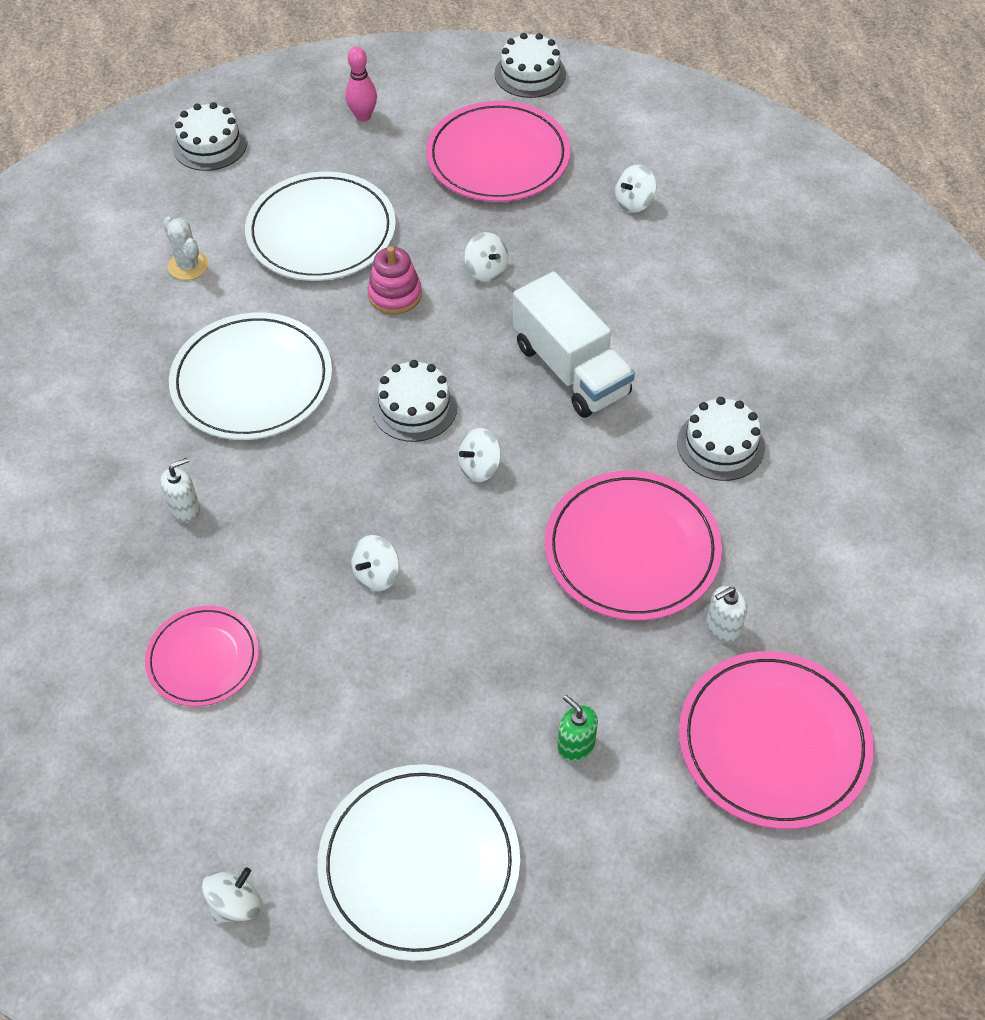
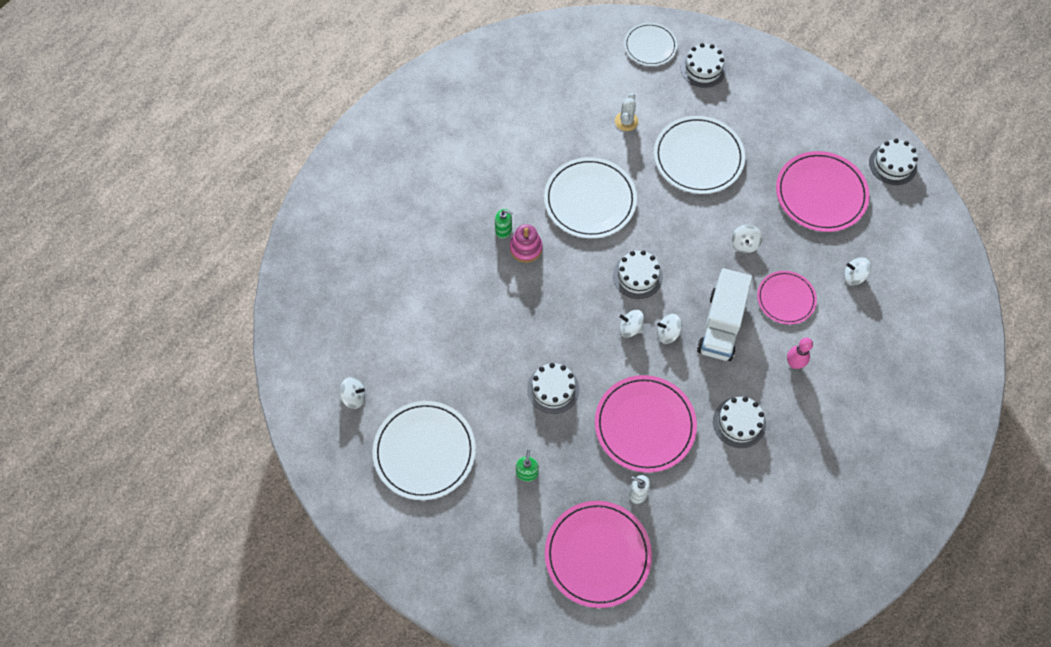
camera: 50 degrees right, 10 degrees up
pink plate [145,606,259,707] -> pink plate moved to [757,271,817,325]
white soap dispenser [160,458,200,523] -> green soap dispenser [495,209,513,239]
pink bowling pin [345,47,377,121] -> pink bowling pin moved to [787,338,813,369]
white spinning top [351,535,399,592] -> white spinning top moved to [657,314,682,344]
pink stacking toy [368,246,422,314] -> pink stacking toy moved to [510,224,543,263]
none -> white cake [527,363,579,414]
none -> white plate [624,23,677,66]

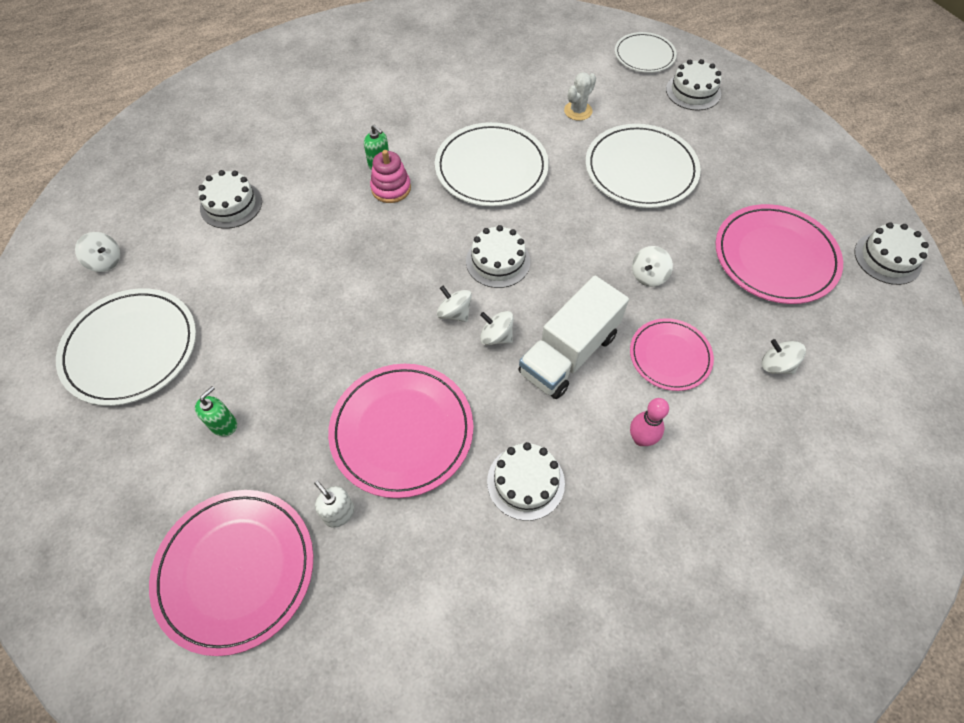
camera: 25 degrees right, 5 degrees down
white cake [527,363,579,414] -> white cake moved to [199,170,262,229]

